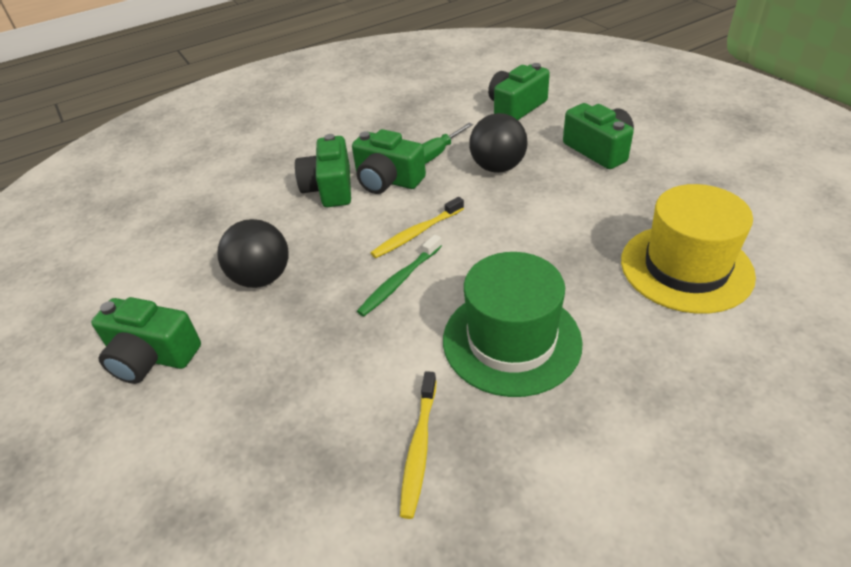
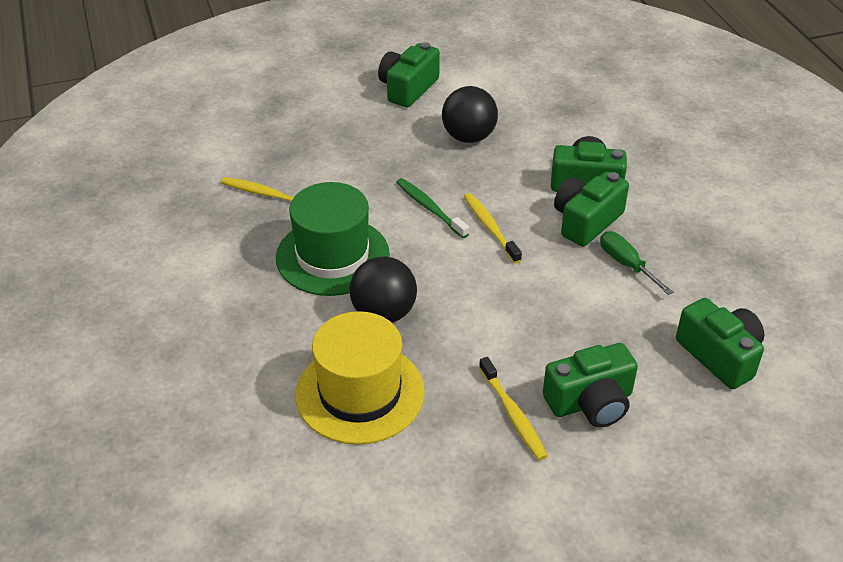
camera: 100 degrees right, 0 degrees up
black ball [469,113,528,173] -> black ball moved to [349,256,417,323]
none -> yellow toothbrush [479,357,548,460]

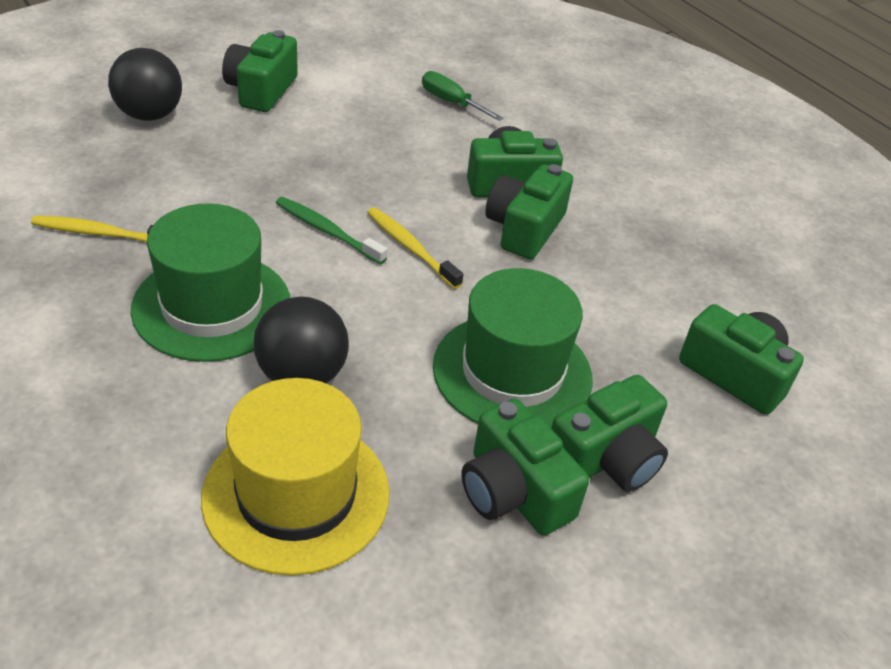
camera: 20 degrees left, 0 degrees up
black ball [442,86,498,143] -> black ball moved to [108,48,182,121]
yellow toothbrush [479,357,548,460] -> green camera [461,398,589,535]
green screwdriver [600,231,673,295] -> green screwdriver moved to [422,71,504,121]
none -> green hat [433,268,593,428]

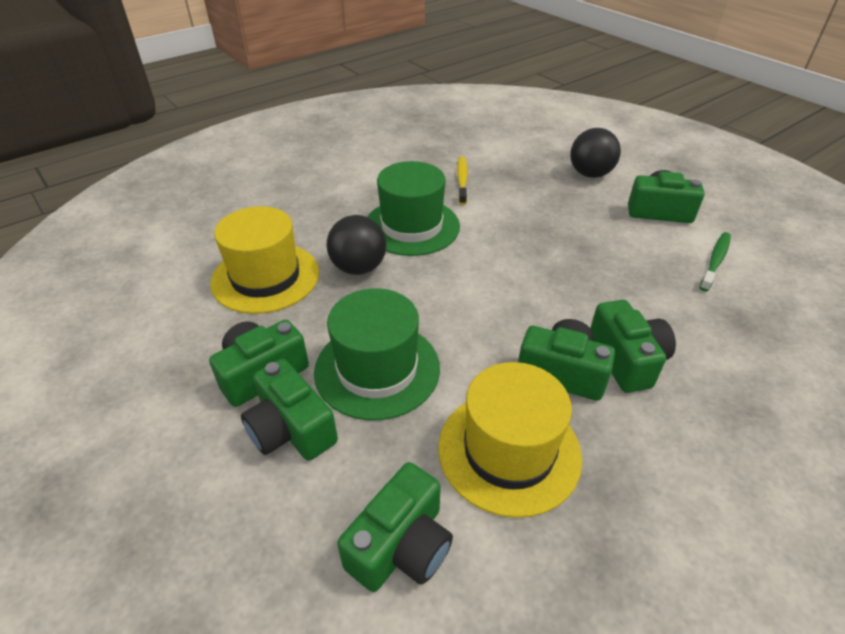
camera: 90 degrees right, 0 degrees up
green toothbrush [276,197,387,265] -> green toothbrush moved to [700,232,731,291]
yellow toothbrush [367,208,464,289] -> none
green screwdriver [422,71,504,121] -> none
none -> yellow hat [438,362,582,518]

